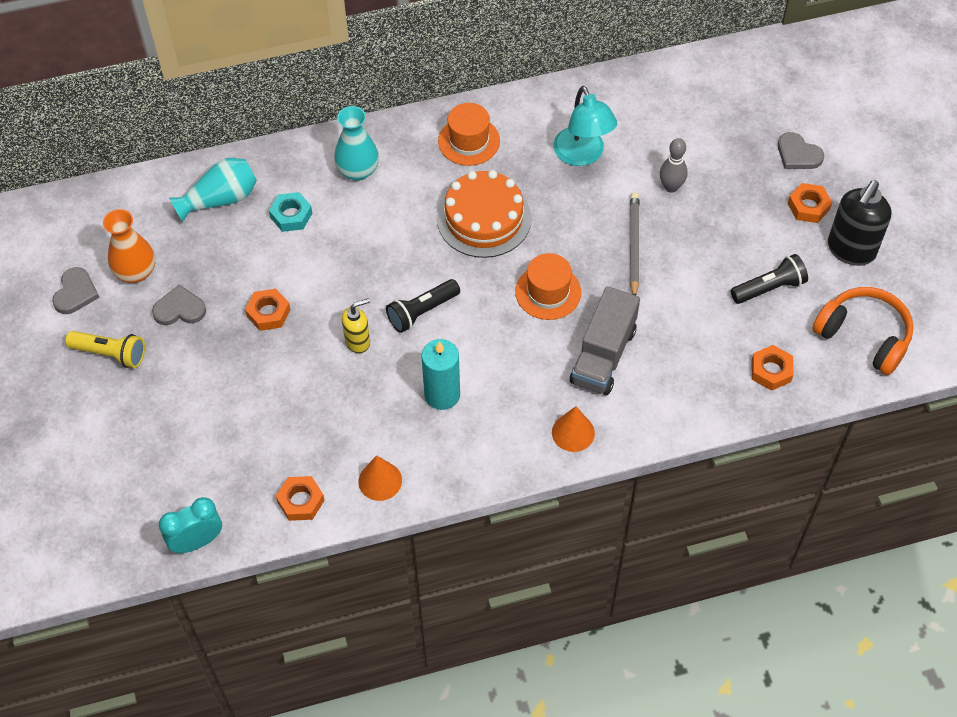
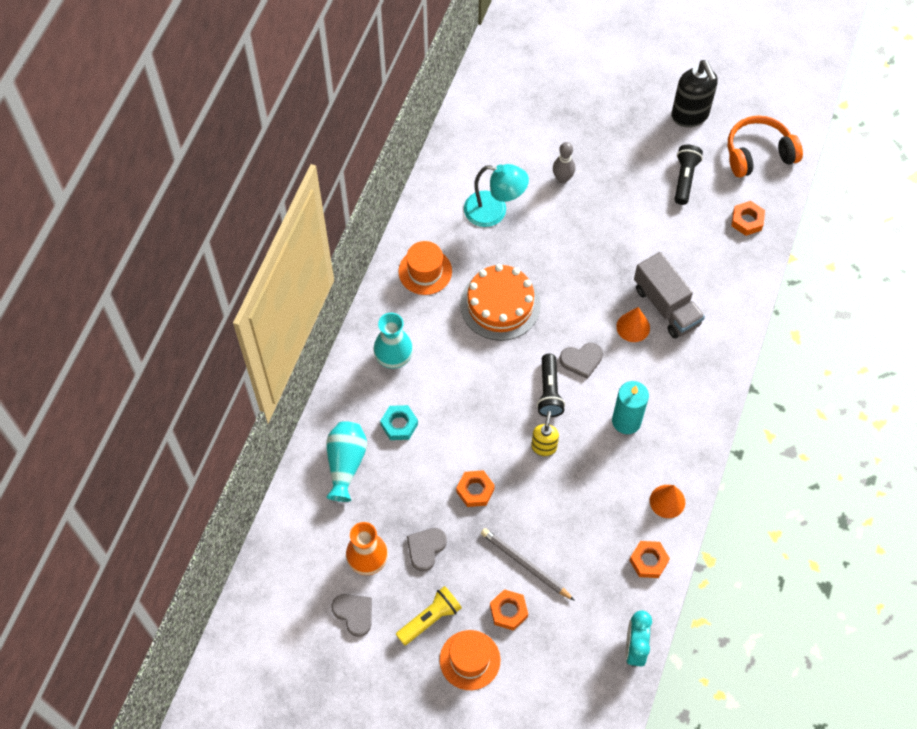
camera: 55 degrees left, 5 degrees up
orange hat [515,253,581,320] -> orange hat moved to [440,630,500,690]
orange cone [552,406,595,452] -> orange cone moved to [616,307,650,342]
grey pencil [630,193,640,295] -> grey pencil moved to [481,528,575,601]
grey heart [778,132,824,169] -> grey heart moved to [559,343,603,379]
orange nut [788,183,832,223] -> orange nut moved to [490,589,528,631]

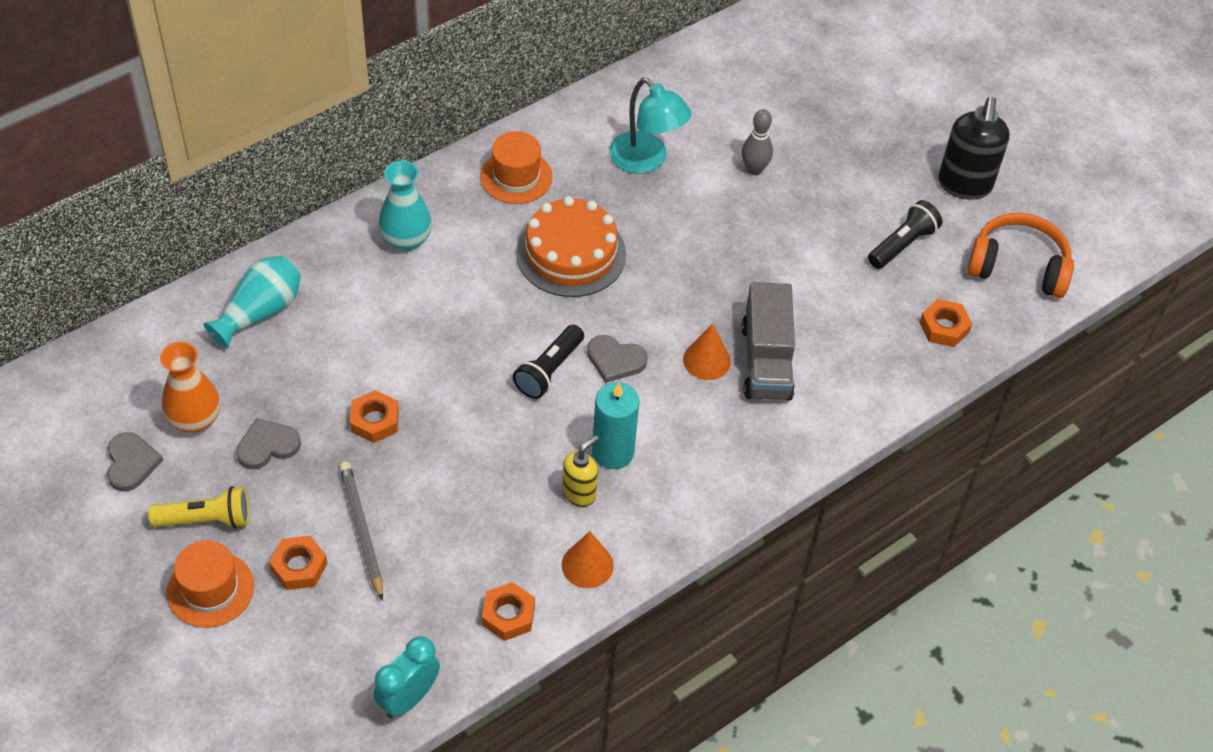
camera: 30 degrees right, 10 degrees down
turquoise nut [380,405,418,440] -> none
yellow soap dispenser [531,411,559,456] -> yellow soap dispenser moved to [562,435,599,507]

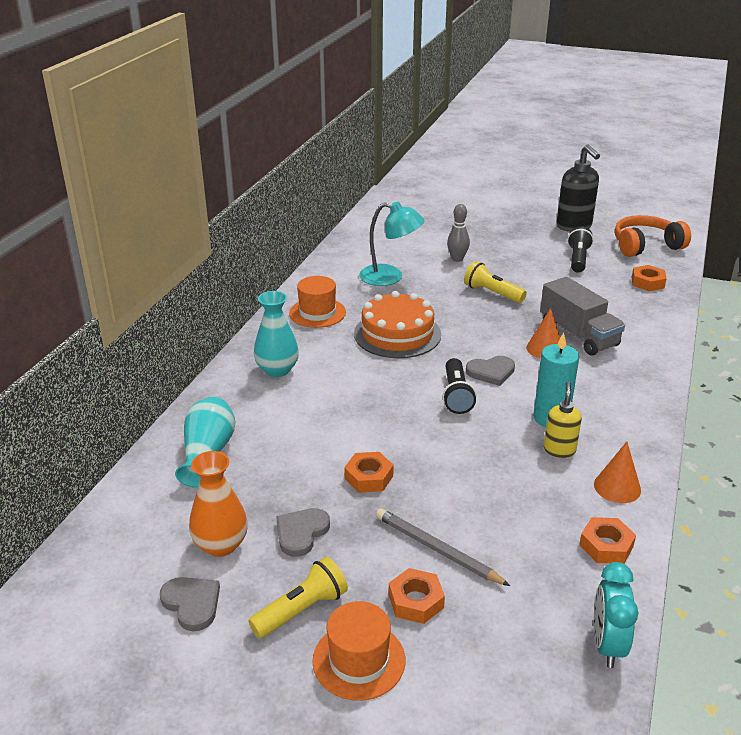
camera: 30 degrees left, 20 degrees down
none -> yellow flashlight [464,261,527,303]

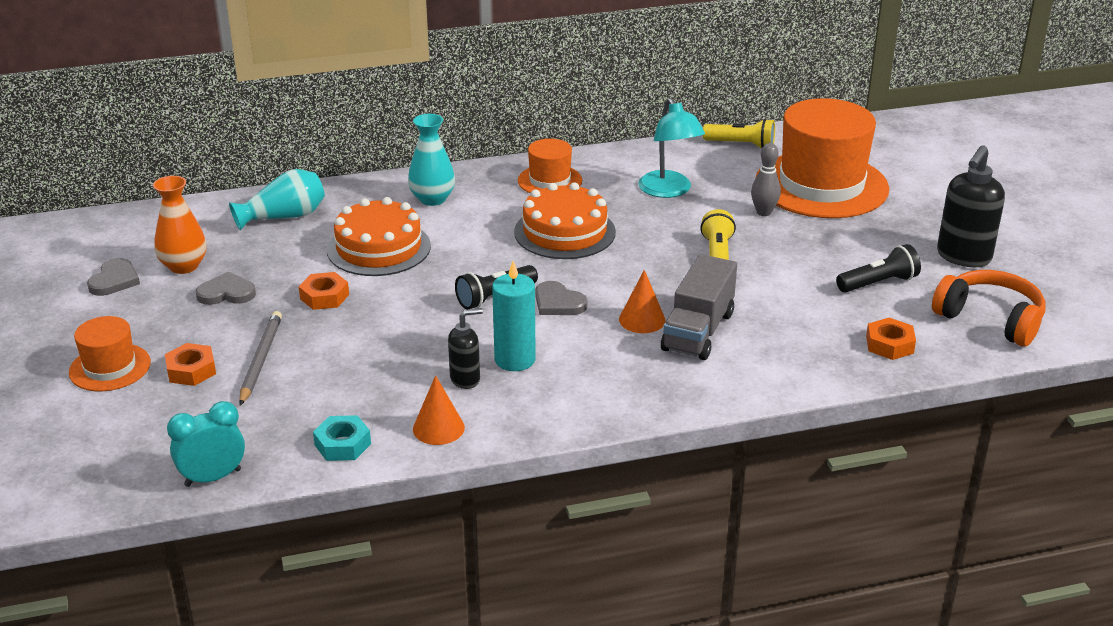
camera: 55 degrees right, 0 degrees up
yellow flashlight [248,557,348,638] -> yellow flashlight moved to [703,118,775,149]
yellow soap dispenser [544,382,582,458] -> black soap dispenser [448,308,483,389]
orange nut [579,517,636,563] -> turquoise nut [313,415,371,461]
none -> orange cake [327,197,431,276]
none -> orange hat [755,98,889,218]

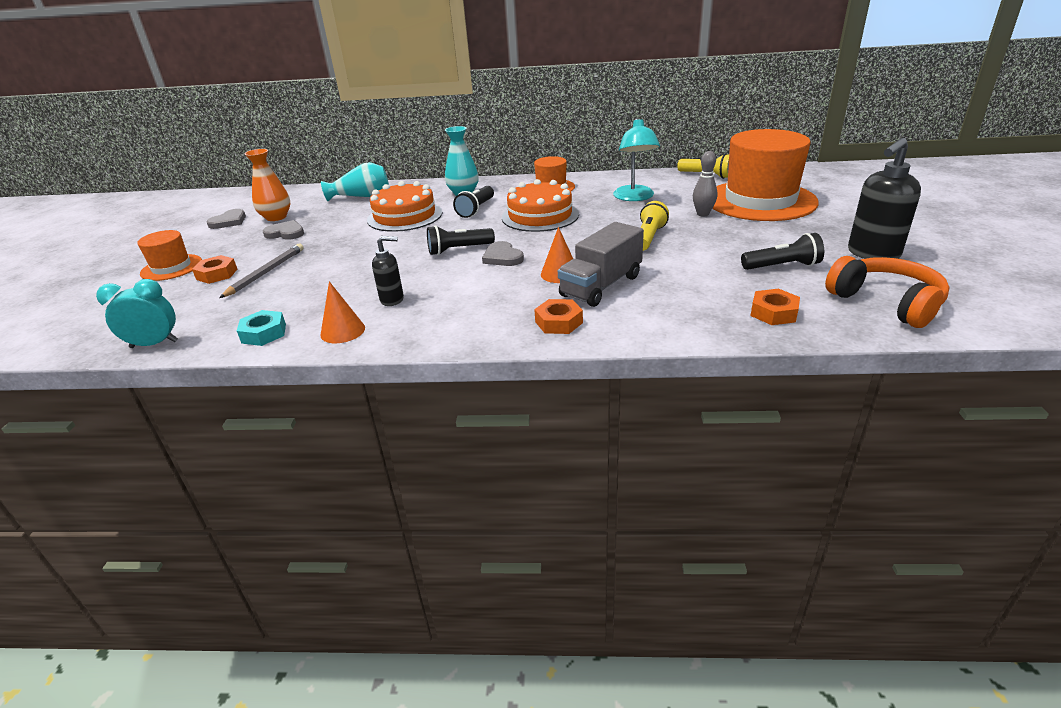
camera: 20 degrees right, 0 degrees up
orange nut [299,272,349,310] -> orange nut moved to [534,299,583,334]
turquoise candle [492,261,536,371] -> none
none -> black flashlight [453,186,494,218]

